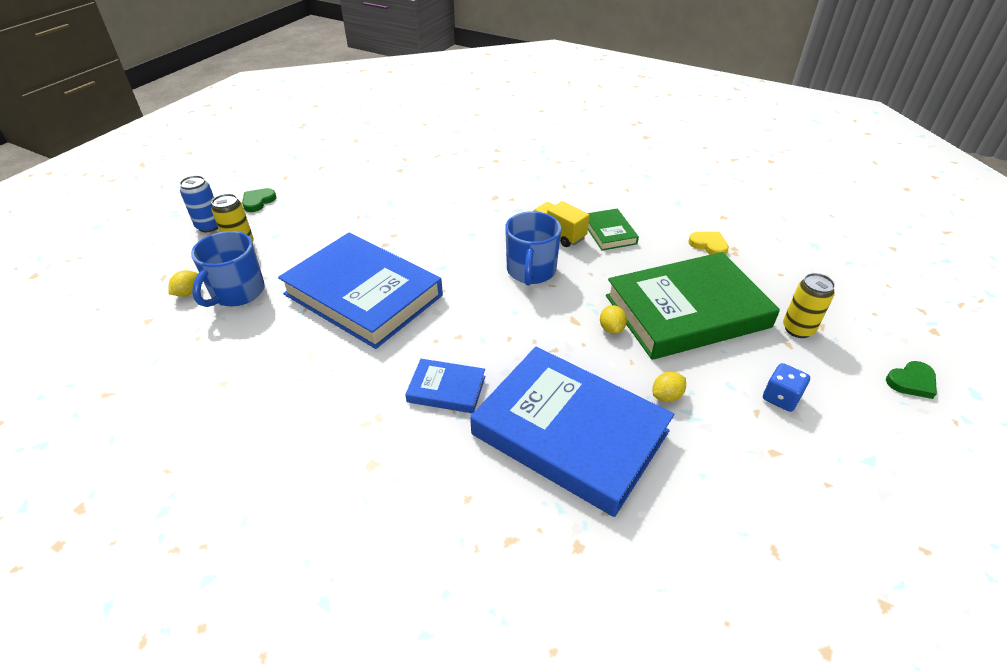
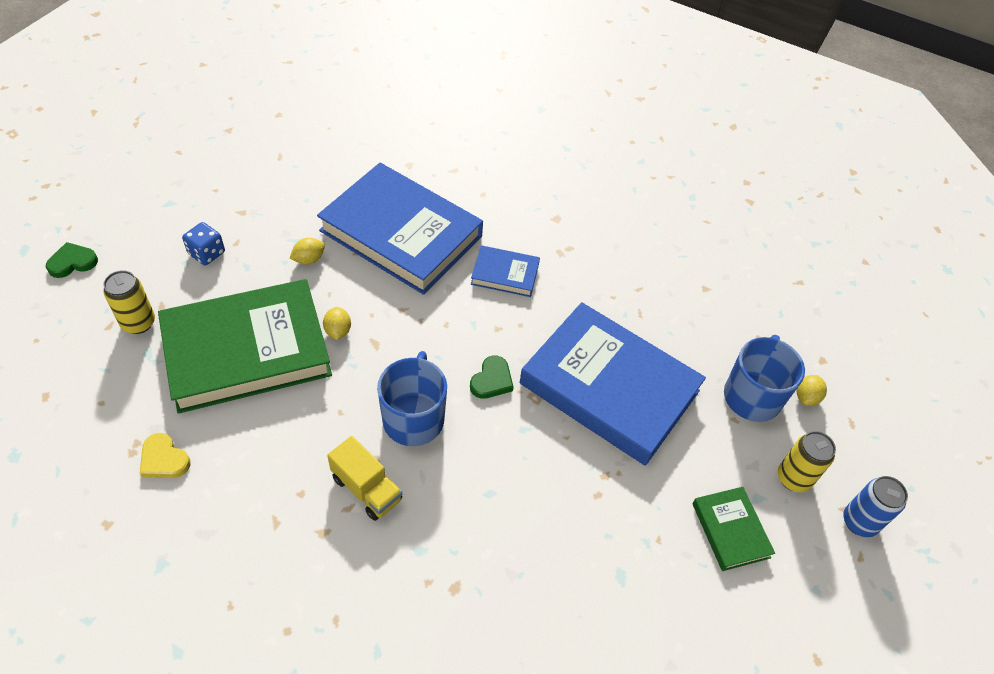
camera: 175 degrees right, 10 degrees up
green heart [242,188,276,212] -> green heart moved to [470,356,514,399]
green book [587,209,639,251] -> green book moved to [692,487,775,571]

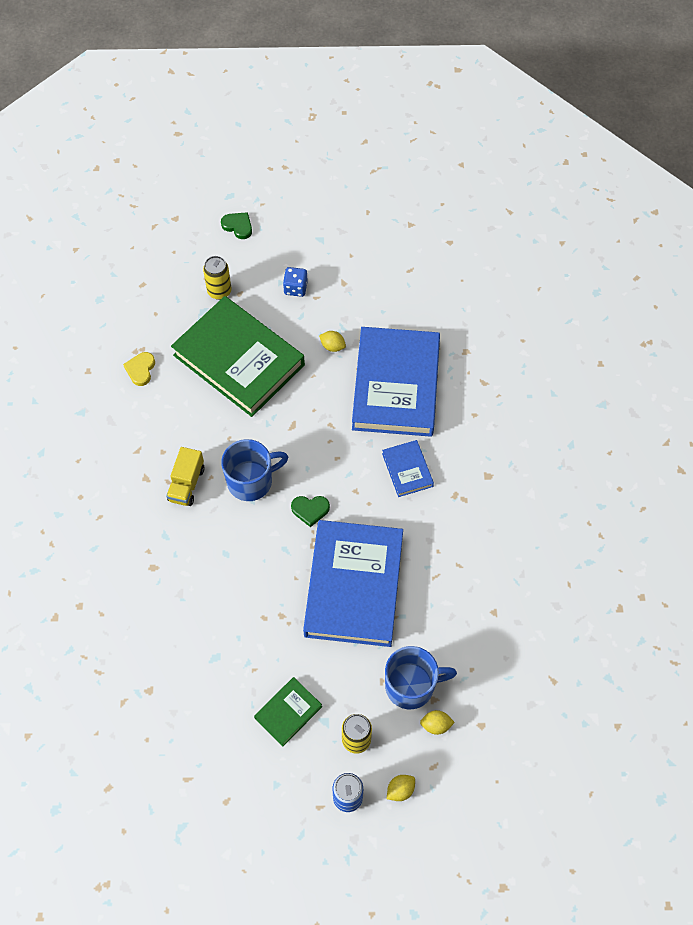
camera: 65 degrees right, 10 degrees up
yellow lemon [323,307,351,340] -> yellow lemon moved to [387,775,415,801]

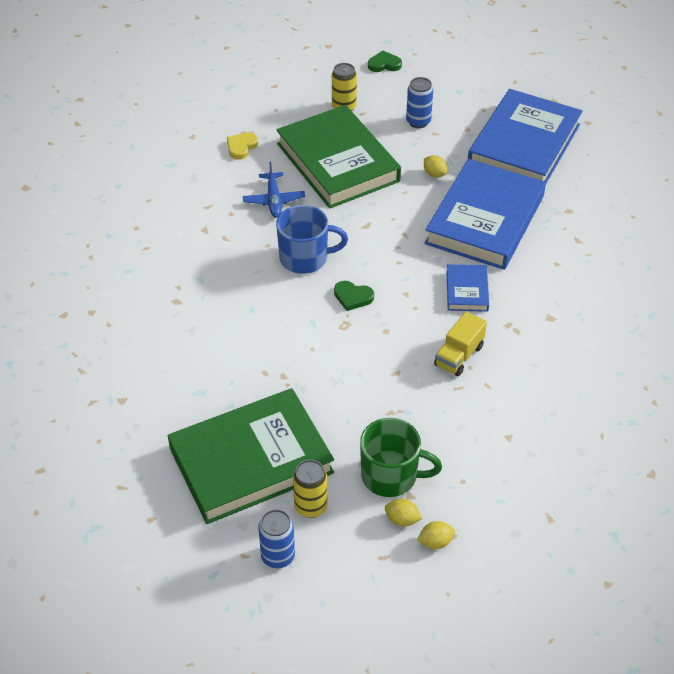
camera: 20 degrees right, 15 degrees down
yellow truck [166,447,205,506] -> yellow truck moved to [434,311,487,377]
green heart [221,212,252,239] -> green heart turned 60 degrees counterclockwise [368,51,402,72]
green book [254,677,322,746] -> green book [168,388,334,524], size x2.22
blue dice [283,267,308,297] -> blue can [406,77,433,128]
blue book [303,520,403,647] -> blue book moved to [468,89,583,183]
blue mug [385,646,457,709] -> green mug [360,418,442,497]
yellow lemon [387,775,415,801] -> yellow lemon moved to [417,521,455,549]
none -> blue plane [243,162,305,218]

